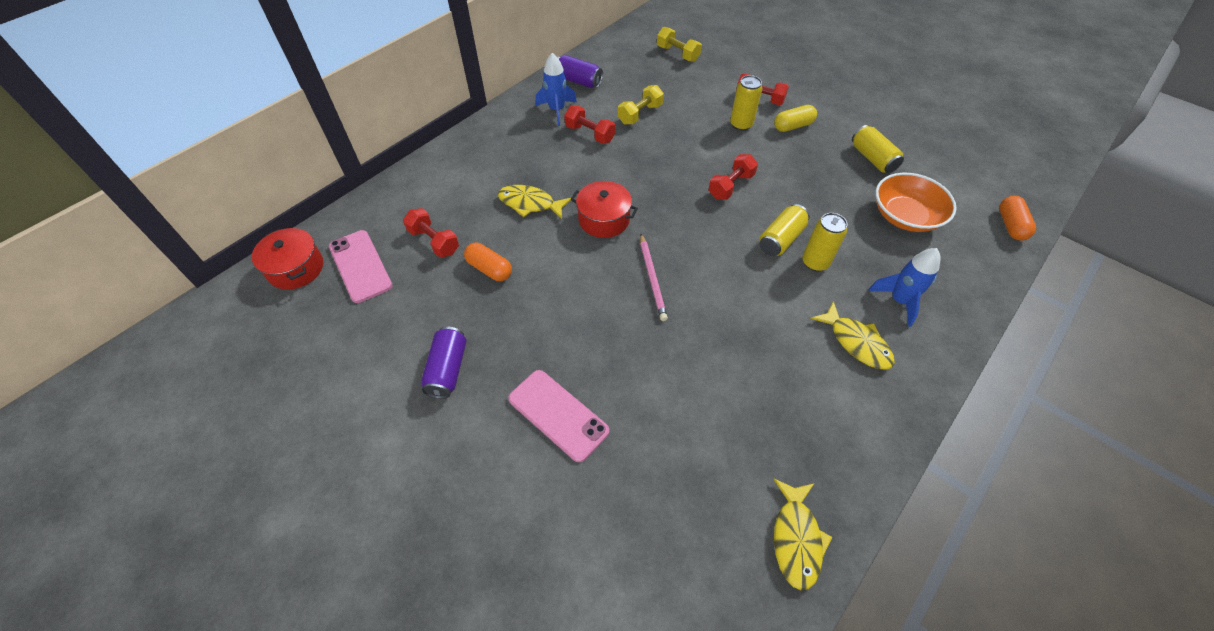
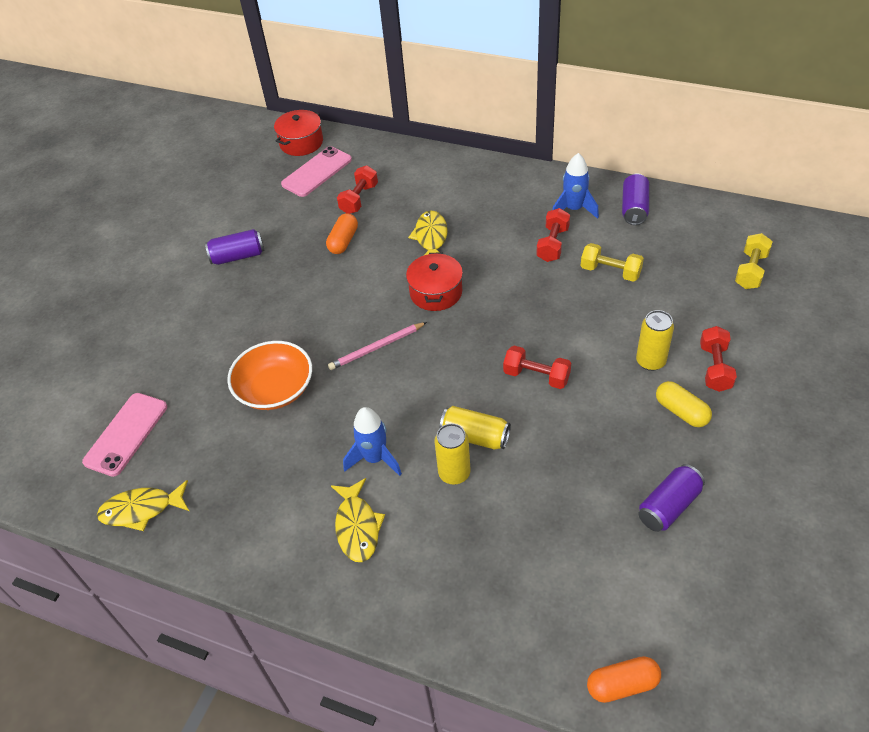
camera: 75 degrees right, 5 degrees down
pink phone [508,370,609,462] -> pink phone moved to [82,393,167,477]
yellow fish [811,301,895,370] -> yellow fish turned 45 degrees counterclockwise [331,478,385,562]
yellow can [852,125,904,173] -> purple can [638,464,705,532]
blue rocket [868,248,940,327] -> blue rocket moved to [343,407,402,476]
orange bowl [875,173,957,232] -> orange bowl moved to [227,341,312,410]

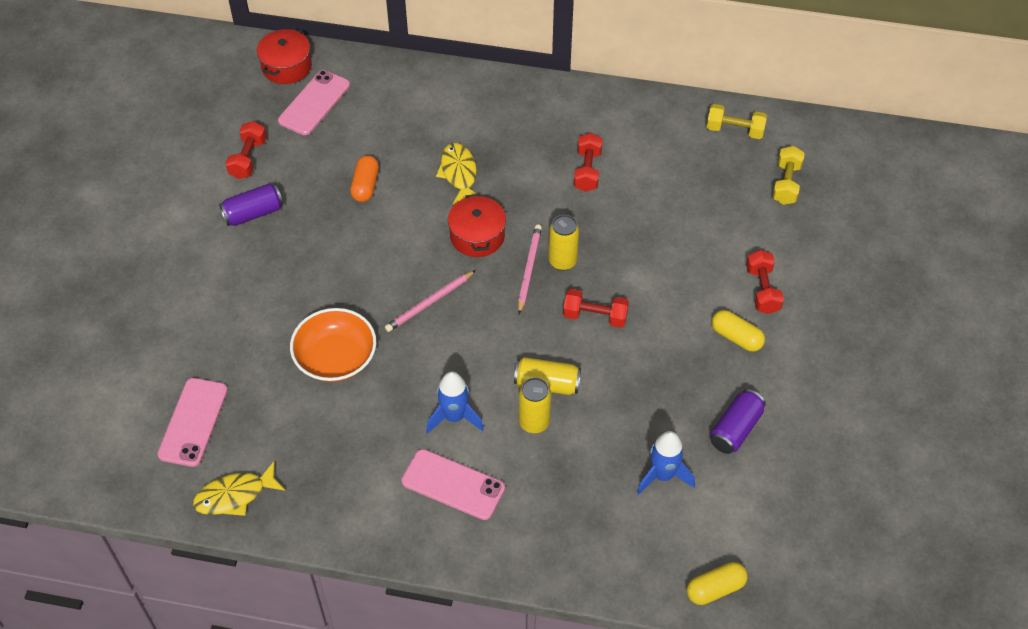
camera: 15 degrees left, 5 degrees up
yellow fish [331,478,385,562] -> pink phone [401,449,505,520]
red dumbbell [337,165,378,214] -> red dumbbell moved to [225,121,267,179]
blue rocket [552,153,599,219] -> blue rocket moved to [637,431,695,495]
yellow dumbbell [581,243,644,282] -> yellow dumbbell moved to [707,104,767,139]
orange capsule [587,656,661,703] -> yellow capsule [687,562,748,605]
purple can [622,173,649,225] -> none
yellow can [636,310,674,371] -> yellow can moved to [549,215,579,270]
none -> pink pencil [518,224,542,314]

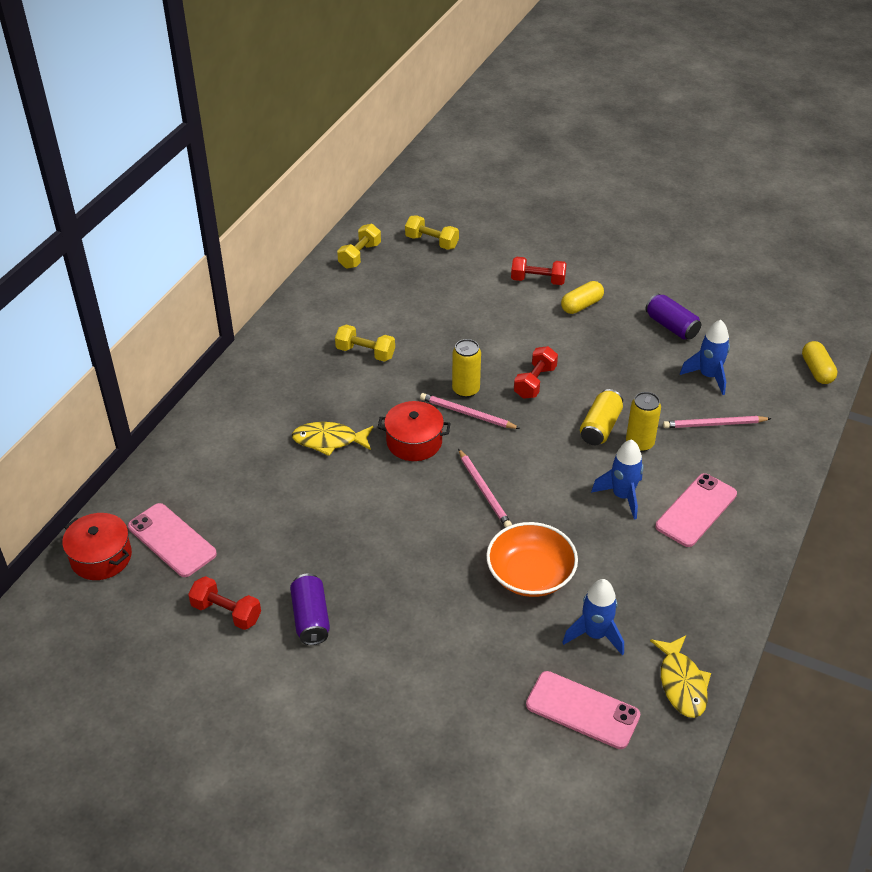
camera: 75 degrees left, 10 degrees down
orange capsule [350,155,379,202] -> none
red dumbbell [574,133,602,192] -> yellow dumbbell [335,325,395,362]
none -> blue rocket [562,579,624,655]
none -> pink pencil [663,416,772,428]

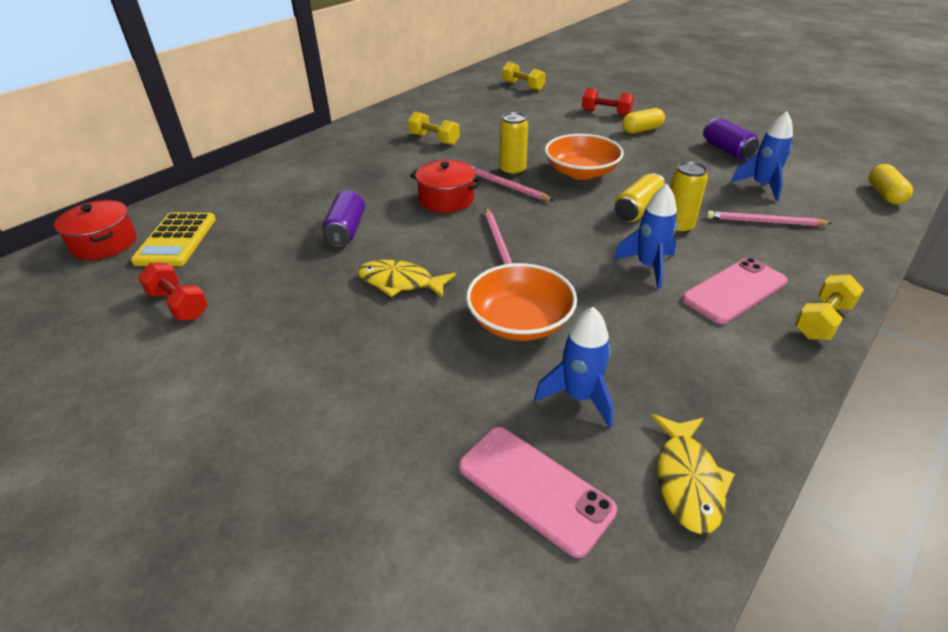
camera: 15 degrees right, 5 degrees down
pink phone [128,503,217,577] -> yellow calculator [131,213,216,266]
purple can [290,574,330,645] -> purple can moved to [322,191,365,247]
yellow fish [292,422,373,456] -> yellow fish moved to [358,260,456,298]
yellow dumbbell [337,224,381,269] -> yellow dumbbell moved to [795,275,864,340]
red dumbbell [514,346,558,399] -> orange bowl [545,134,623,180]

